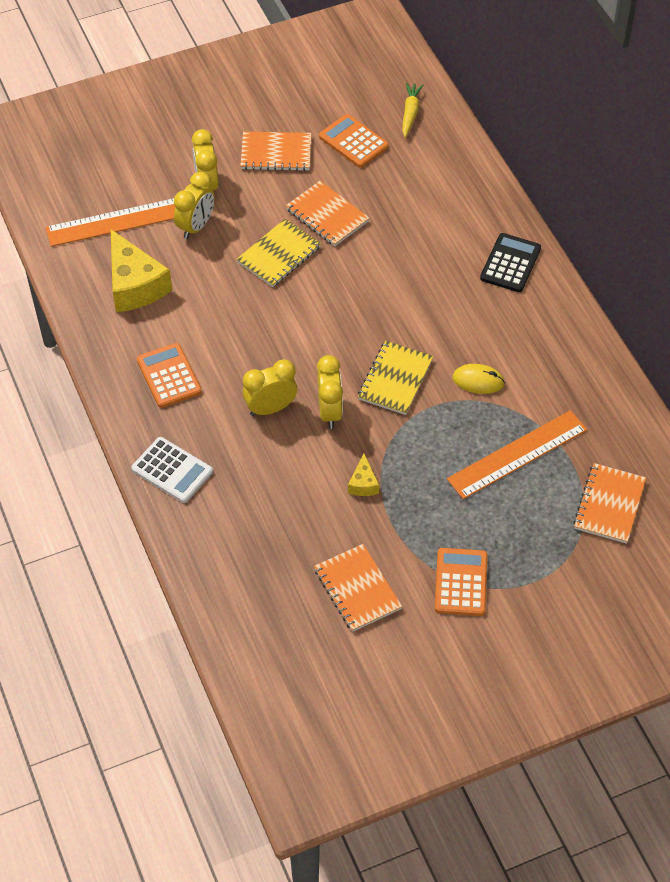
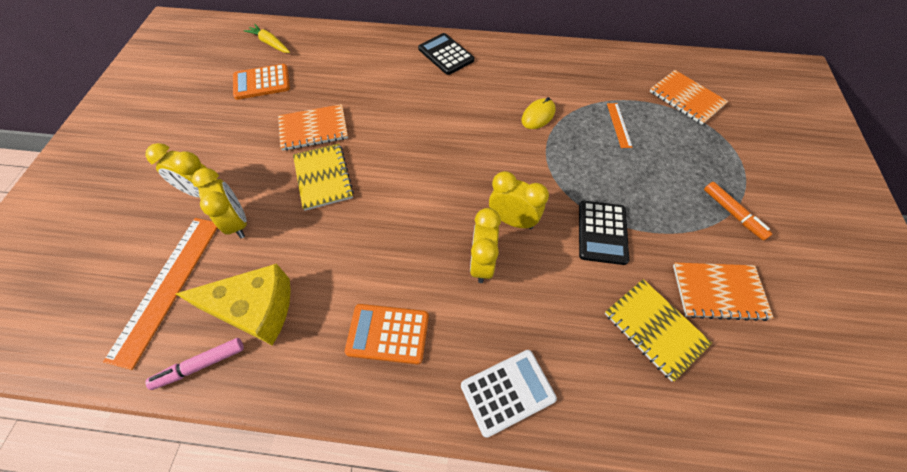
camera: 60 degrees left, 5 degrees up
orange notebook [240,132,311,171] -> none
yellow cheese [348,453,379,496] -> black calculator [579,201,629,265]
yellow notebook [358,341,433,415] -> yellow notebook moved to [604,279,712,381]
orange calculator [435,548,488,616] -> orange marker [704,182,772,241]
orange ruler [447,410,587,499] -> orange ruler [607,103,632,148], size x0.48
none -> pink marker [145,338,244,390]

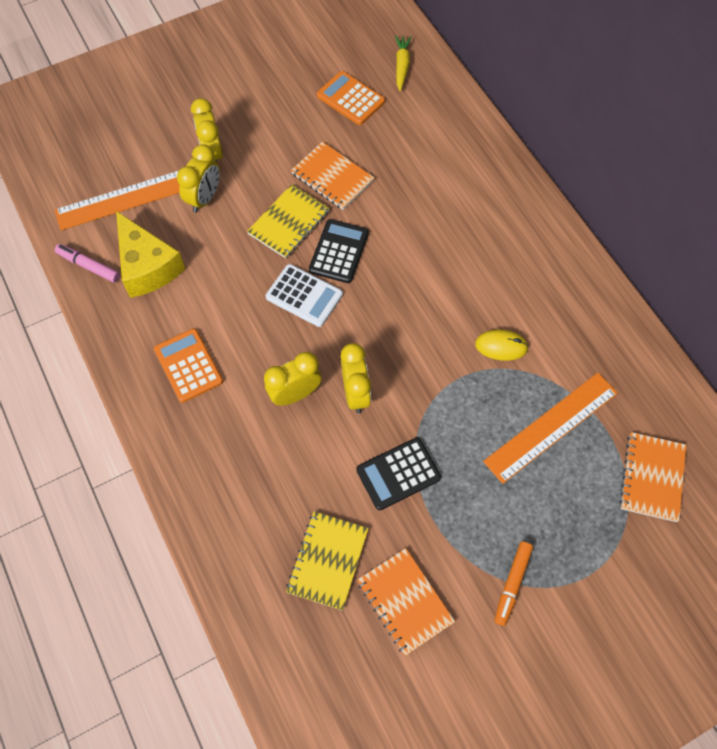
camera: 55 degrees right, 5 degrees up
black calculator [418,33,474,75] -> black calculator moved to [309,219,369,283]
white calculator [461,350,557,438] -> white calculator moved to [266,264,343,327]
orange ruler [607,103,632,148] -> orange ruler [483,373,618,484], size x2.10

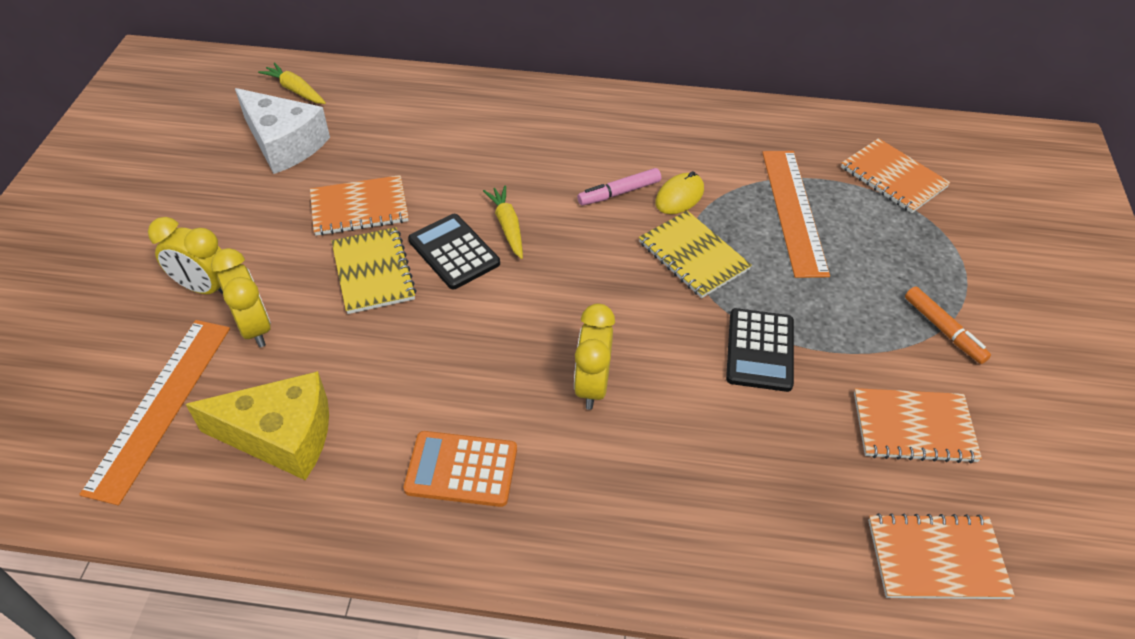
camera: 55 degrees left, 15 degrees down
pink marker [55,244,120,283] -> pink marker moved to [577,168,661,206]
white calculator [266,264,343,327] -> none
yellow notebook [286,511,369,610] -> yellow notebook moved to [639,211,752,298]
orange calculator [317,71,385,125] -> white cheese [235,88,330,174]
yellow clock [341,343,371,413] -> none
none -> yellow carrot [483,185,523,259]
none -> orange notebook [868,513,1015,599]

